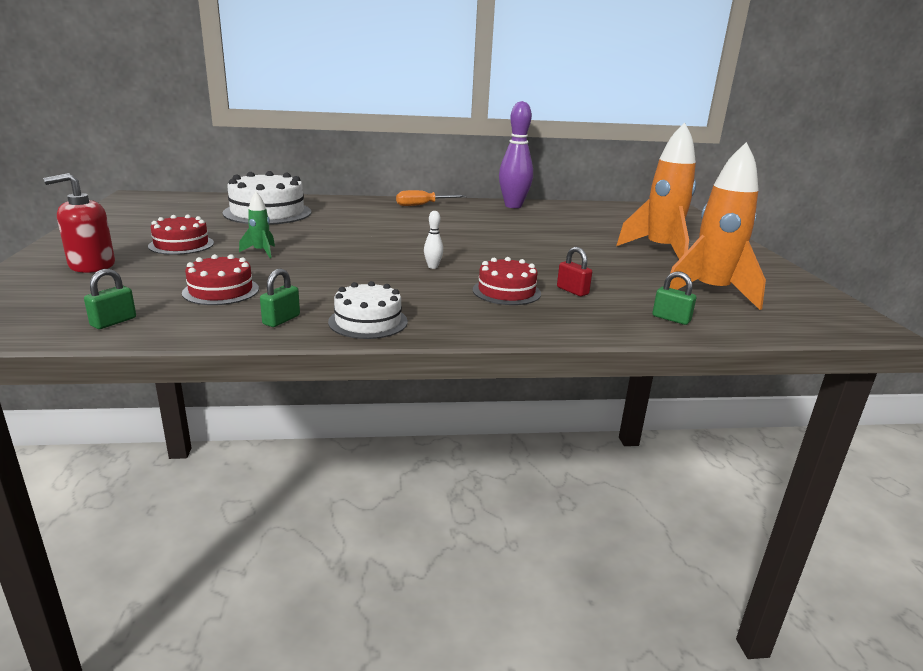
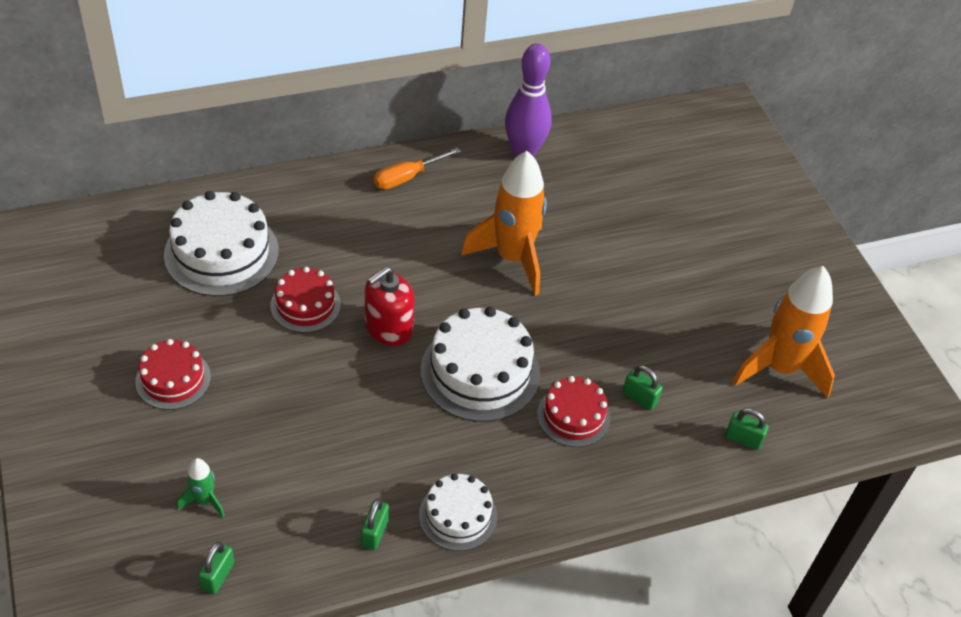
camera: 15 degrees left, 25 degrees up
red soap dispenser [43,173,115,273] -> red soap dispenser moved to [365,266,414,346]
red cake [182,254,259,305] -> red cake moved to [271,267,341,333]
green rocket [239,192,275,258] -> green rocket moved to [177,458,225,517]
white bowling pin [424,211,443,269] -> white cake [421,307,540,422]
red padlock [557,247,592,296] -> green padlock [623,365,663,410]
orange rocket [616,123,696,259] -> orange rocket moved to [461,151,547,296]

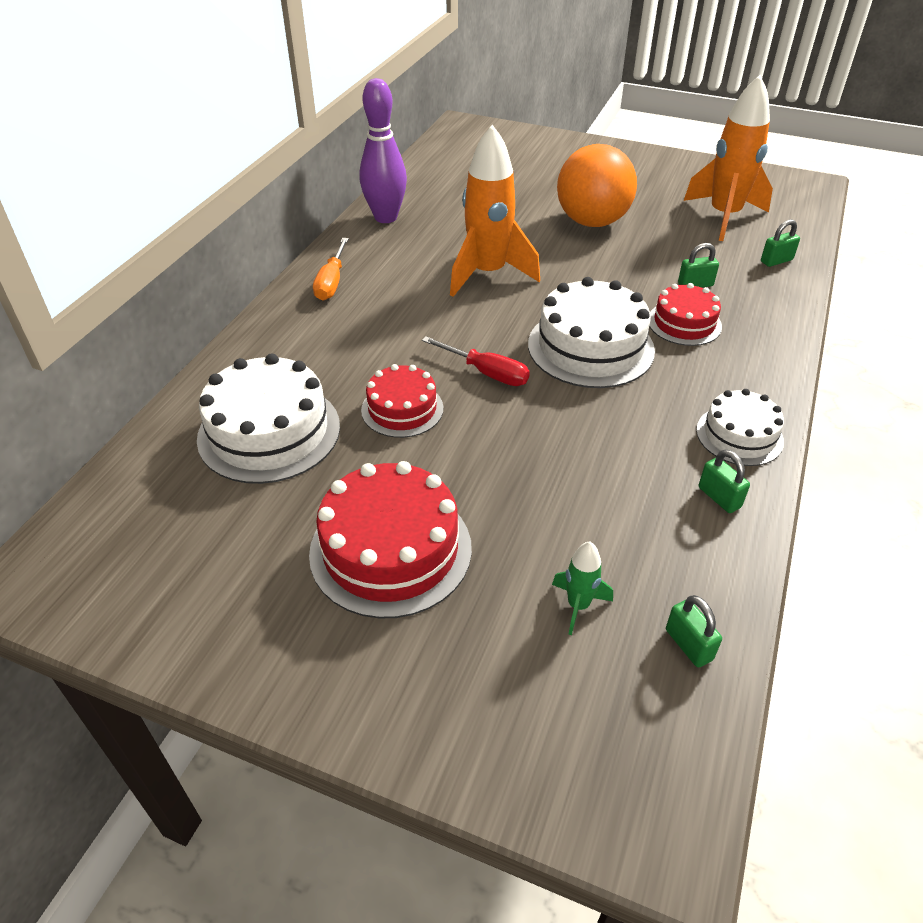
camera: 45 degrees left, 5 degrees down
red cake [135,339,211,410] -> red cake [309,461,472,619], size x1.67
red soap dispenser [365,266,414,346] -> red screwdriver [422,336,530,386]
none -> orange ball [557,144,637,227]

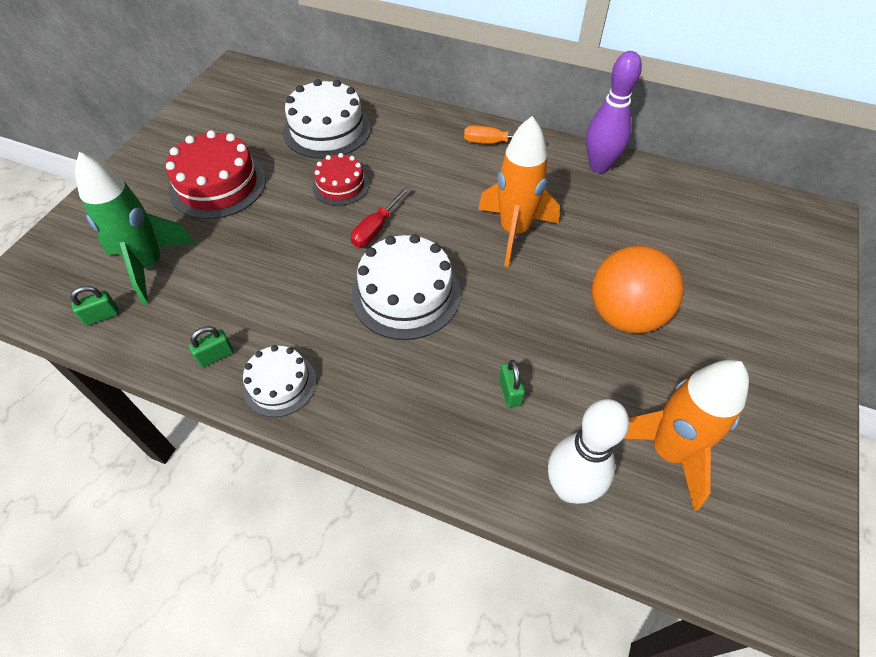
camera: 90 degrees right, 10 degrees up
green rocket [552,542,613,635] -> green rocket [75,152,195,305], size x2.24
red cake [649,283,722,346] -> none
green padlock [761,219,800,267] -> white bowling pin [548,399,629,504]

